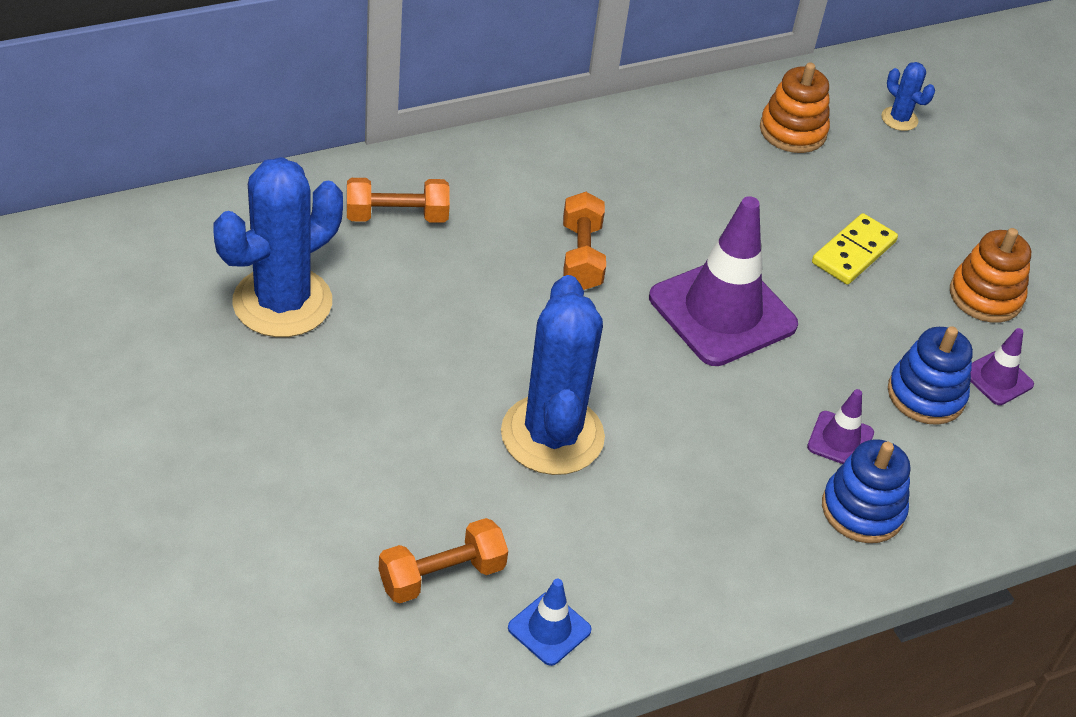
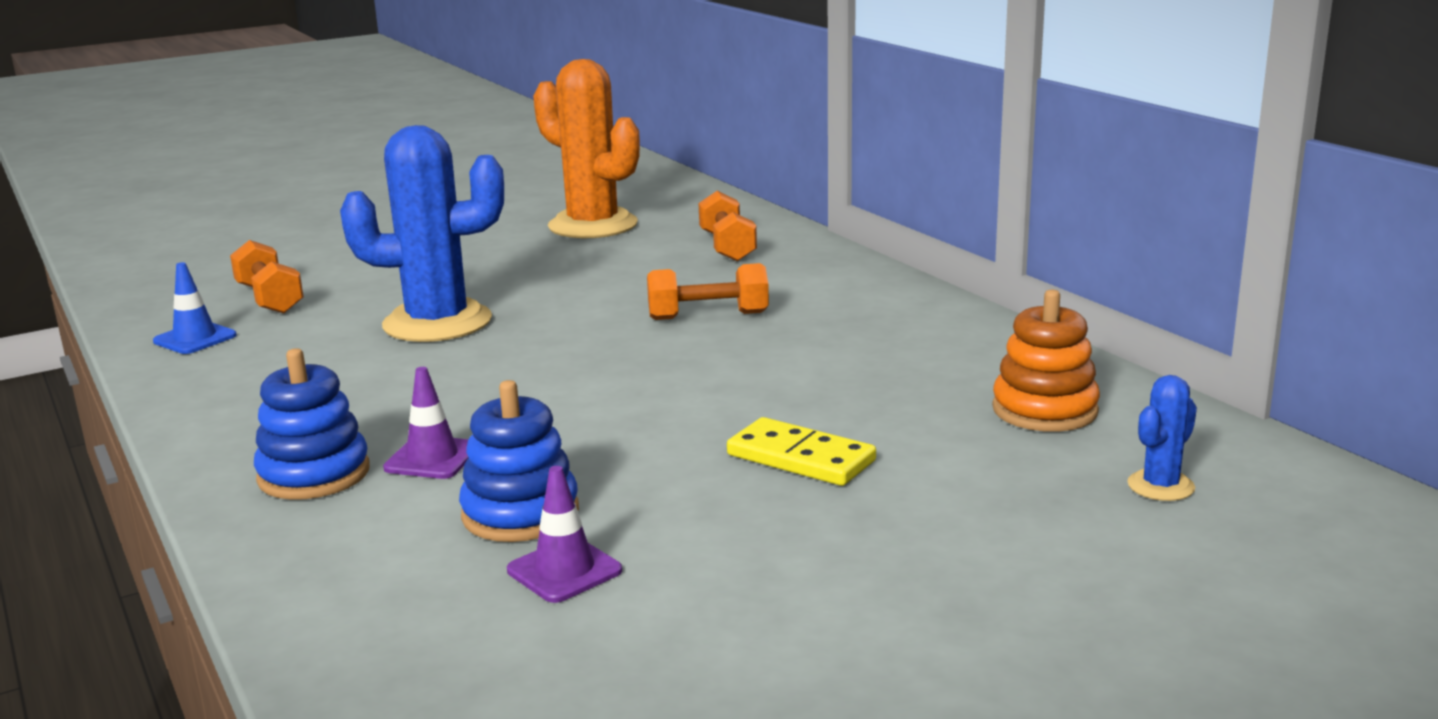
camera: 90 degrees right, 25 degrees down
blue cactus [213,157,343,337] -> orange cactus [533,59,640,238]
purple traffic cone [649,196,798,366] -> none
orange stacking toy [950,228,1031,323] -> none

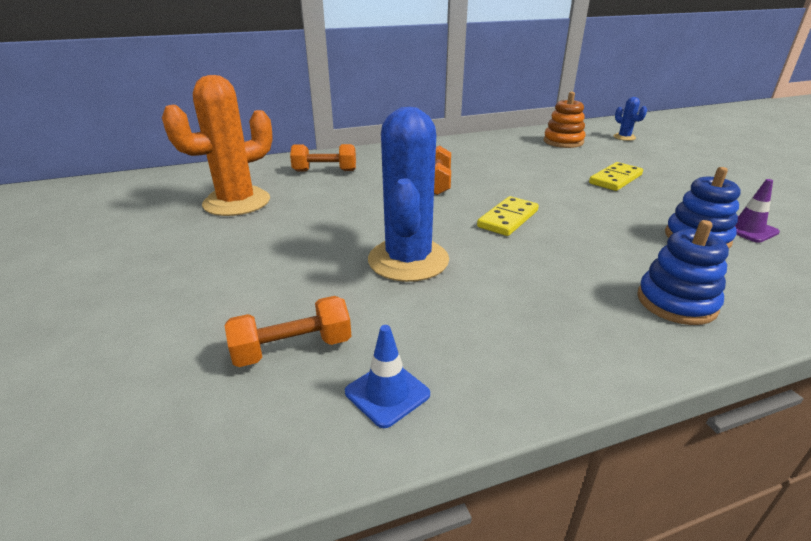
camera: 80 degrees left, 10 degrees up
purple traffic cone [383,367,469,479] -> none
none -> yellow domino [477,196,539,236]

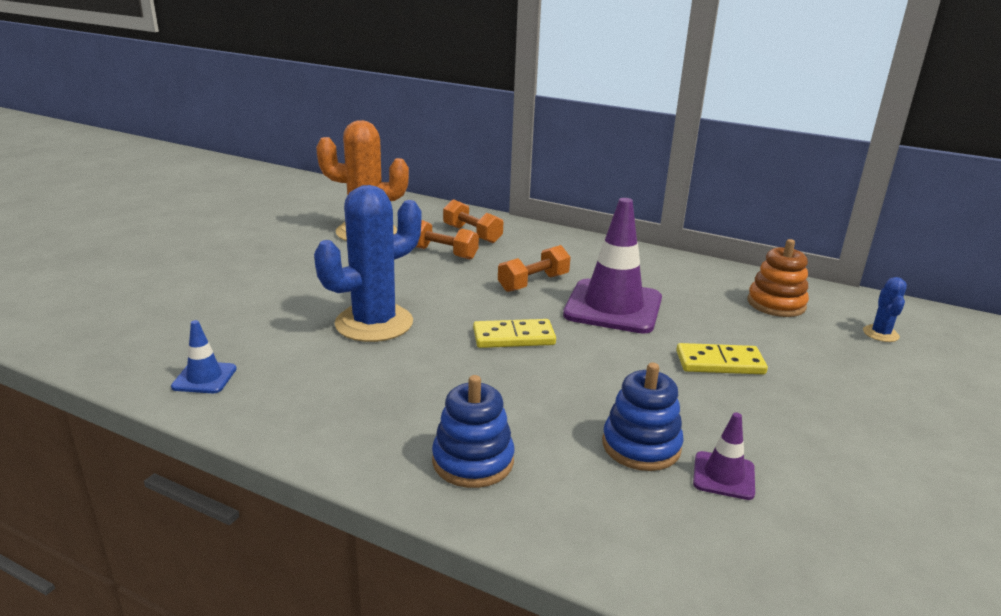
camera: 45 degrees right, 5 degrees down
orange dumbbell [224,296,351,367] -> orange dumbbell moved to [416,220,479,260]
none -> purple traffic cone [563,198,662,334]

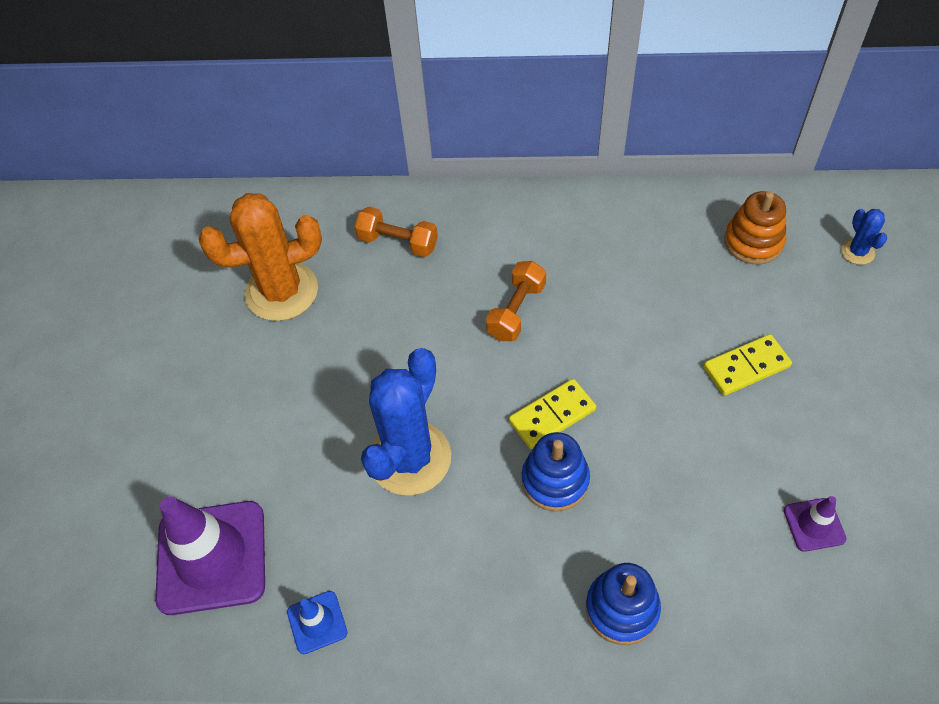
camera: 20 degrees left, 30 degrees up
orange dumbbell [416,220,479,260] -> none
purple traffic cone [563,198,662,334] -> purple traffic cone moved to [155,497,265,615]
blue stacking toy [602,363,684,471] -> blue stacking toy moved to [522,432,590,511]

